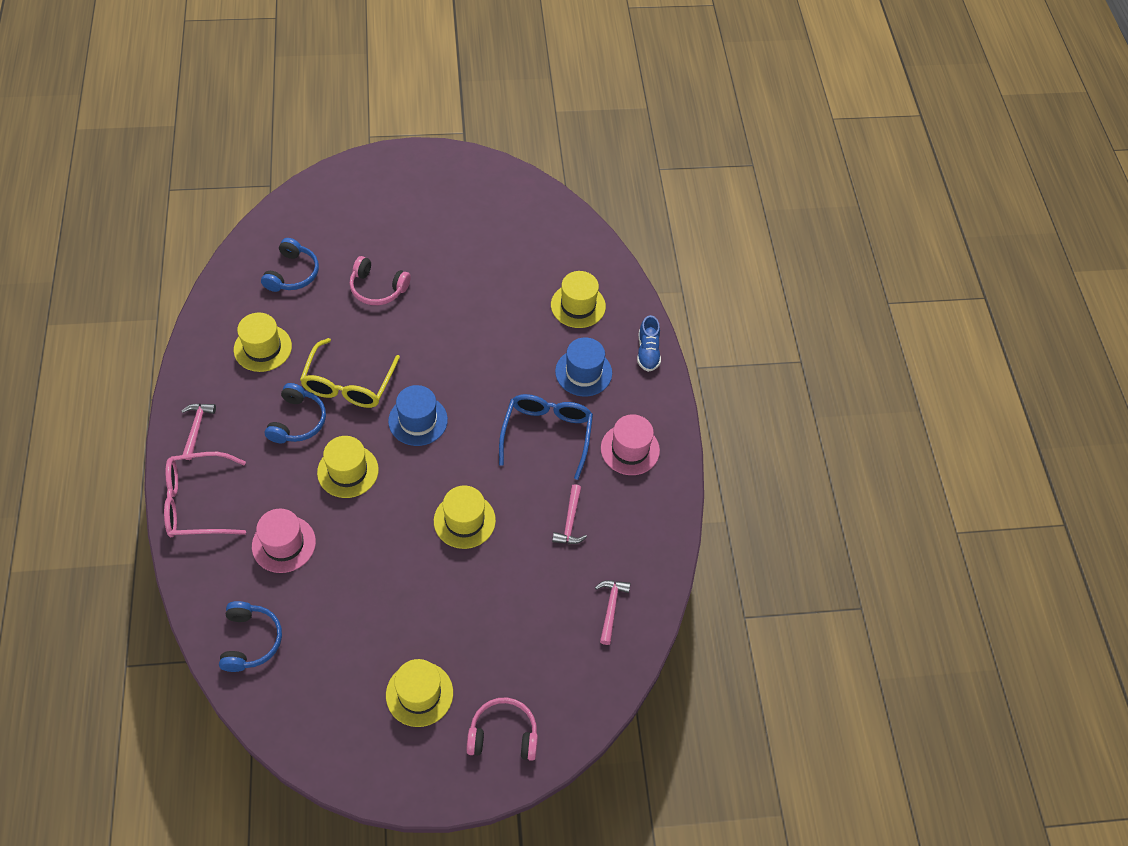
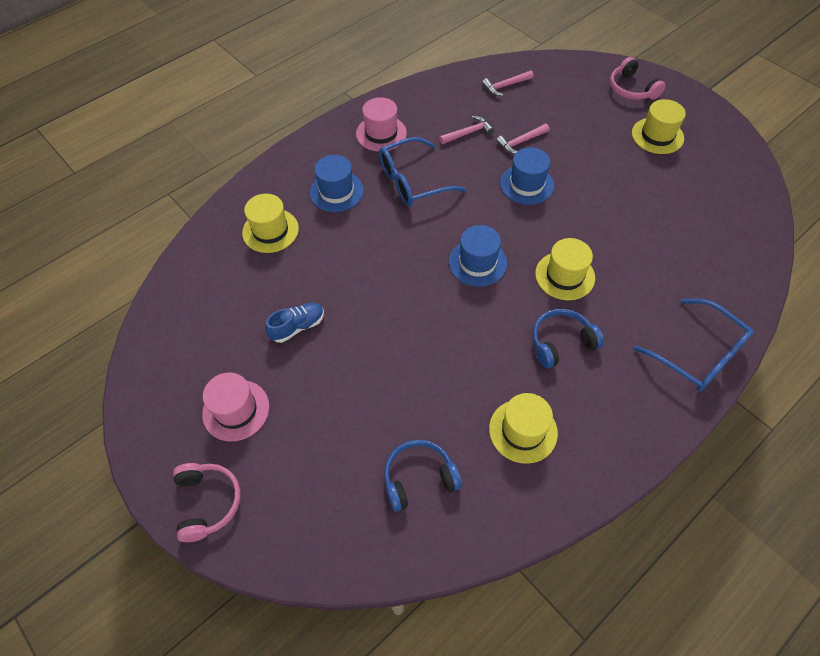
camera: 120 degrees left, 0 degrees up
pink glasses [164,452,246,537] -> blue glasses [634,299,754,392]
pink hammer [181,404,216,460] -> pink hammer moved to [496,124,549,154]
blue headphones [219,601,282,672] -> none
pink hat [252,509,316,573] -> pink hat moved to [202,373,269,441]
yellow glasses [300,338,400,408] -> none
pink headphones [349,256,411,305] -> pink headphones moved to [173,463,241,542]
yellow hat [434,485,496,549] -> blue hat [500,147,554,205]
blue shoe [637,315,661,372] -> blue shoe moved to [265,303,324,343]

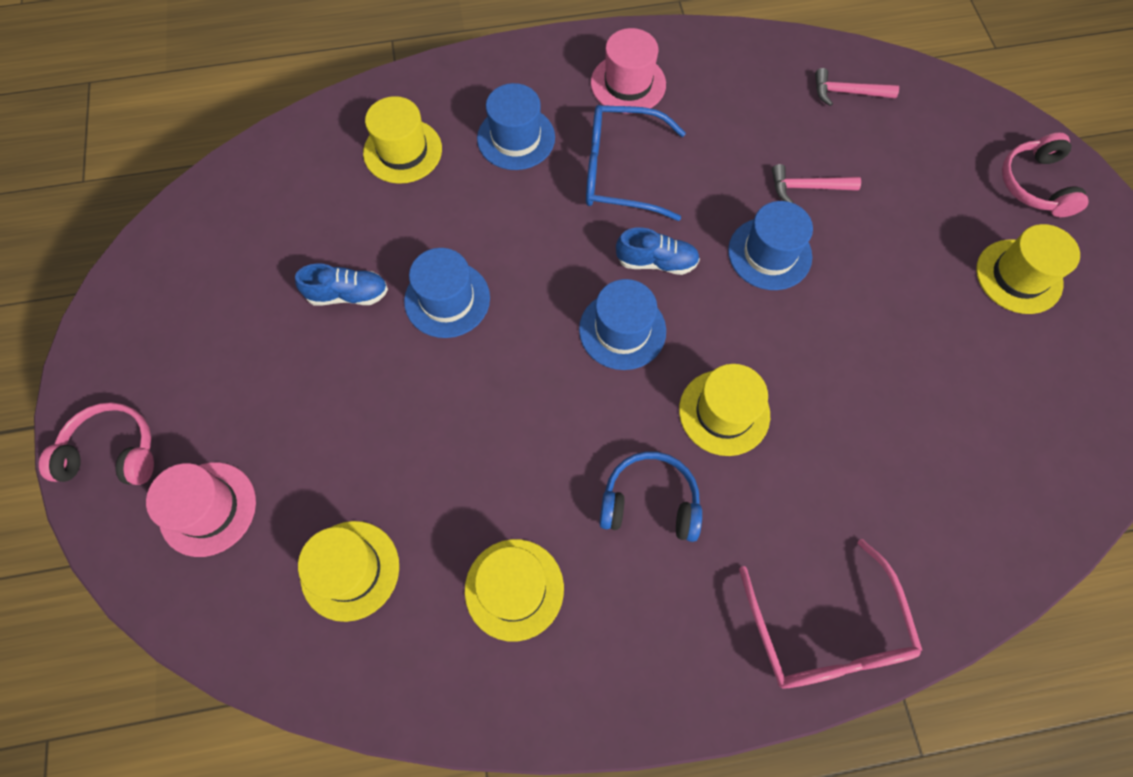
camera: 30 degrees right, 10 degrees up
pink headphones [173,463,241,542] -> pink headphones turned 105 degrees counterclockwise [39,402,154,485]
pink hat [202,373,269,441] -> pink hat moved to [146,462,256,557]
blue headphones [384,440,462,512] -> yellow hat [298,521,399,622]
pink hammer [439,116,494,144] -> none
blue glasses [634,299,754,392] -> pink glasses [739,539,922,688]
none -> blue hat [404,248,490,338]
none -> blue shoe [616,227,700,275]

